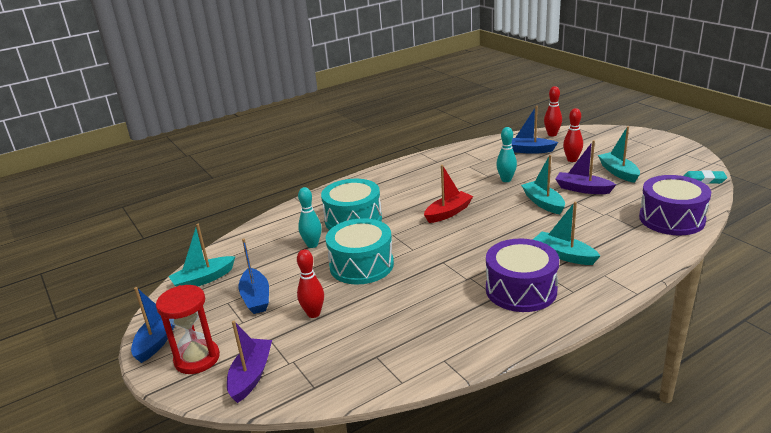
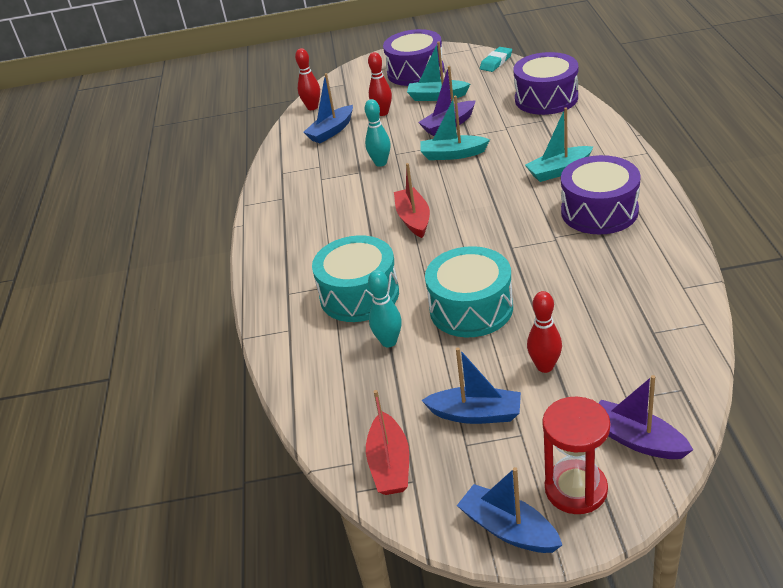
camera: 60 degrees left, 10 degrees up
turquoise boat [169,224,236,287] -> red boat [366,390,409,495]
none -> purple drum [383,29,444,86]

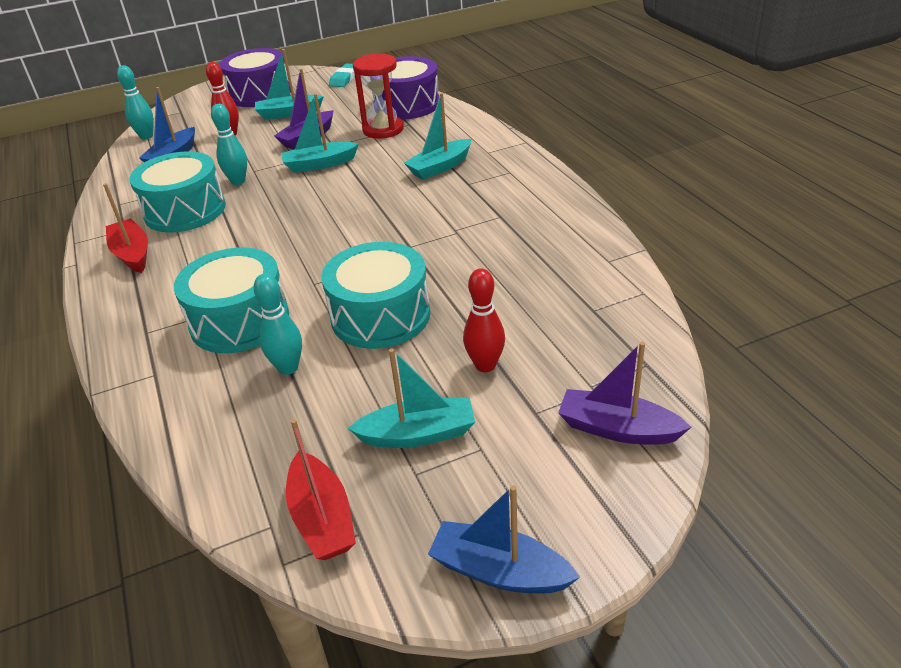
camera: 20 degrees left, 0 degrees up
red bowling pin [295,48,320,110] -> turquoise bowling pin [117,65,154,139]
red boat [394,163,430,238] -> red boat moved to [103,183,148,273]
blue boat [421,347,521,424] -> turquoise boat [348,348,475,448]
red hourglass [542,396,610,514] -> red hourglass moved to [353,53,404,139]
purple drum [561,155,641,234] -> none
none -> turquoise drum [129,151,226,233]

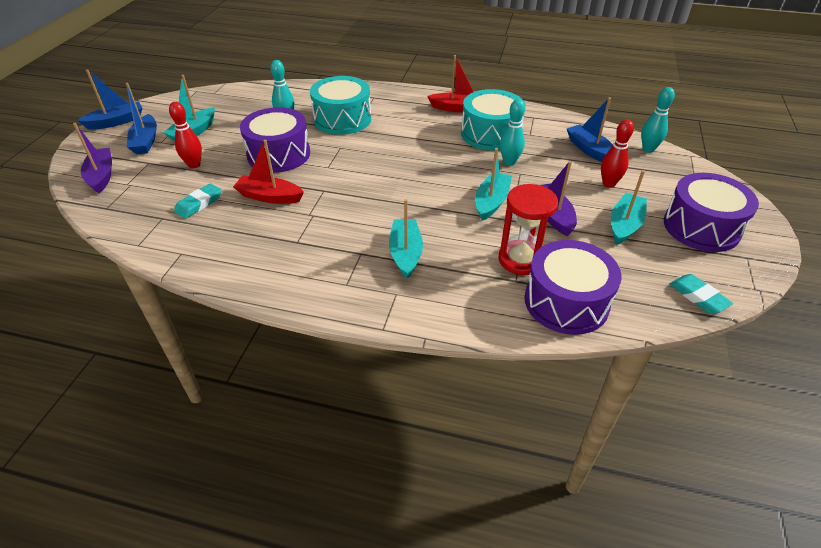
camera: 125 degrees right, 5 degrees up
red boat [286,419,356,560] -> red boat moved to [233,140,304,204]
turquoise drum [321,242,430,349] -> purple drum [240,107,310,173]
purple boat [558,342,691,445] -> purple boat turned 75 degrees counterclockwise [73,123,112,193]
none -> blue boat [126,83,157,154]
none -> turquoise eraser [174,183,222,219]

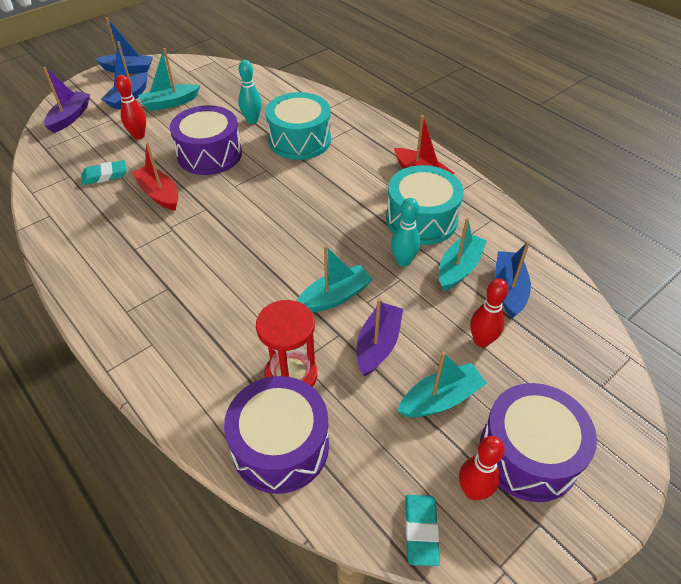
camera: 35 degrees right, 5 degrees up
turquoise boat [389,199,423,279] -> turquoise boat moved to [439,218,487,291]
turquoise bowling pin [642,87,675,153] -> none
none -> red bowling pin [459,436,505,500]

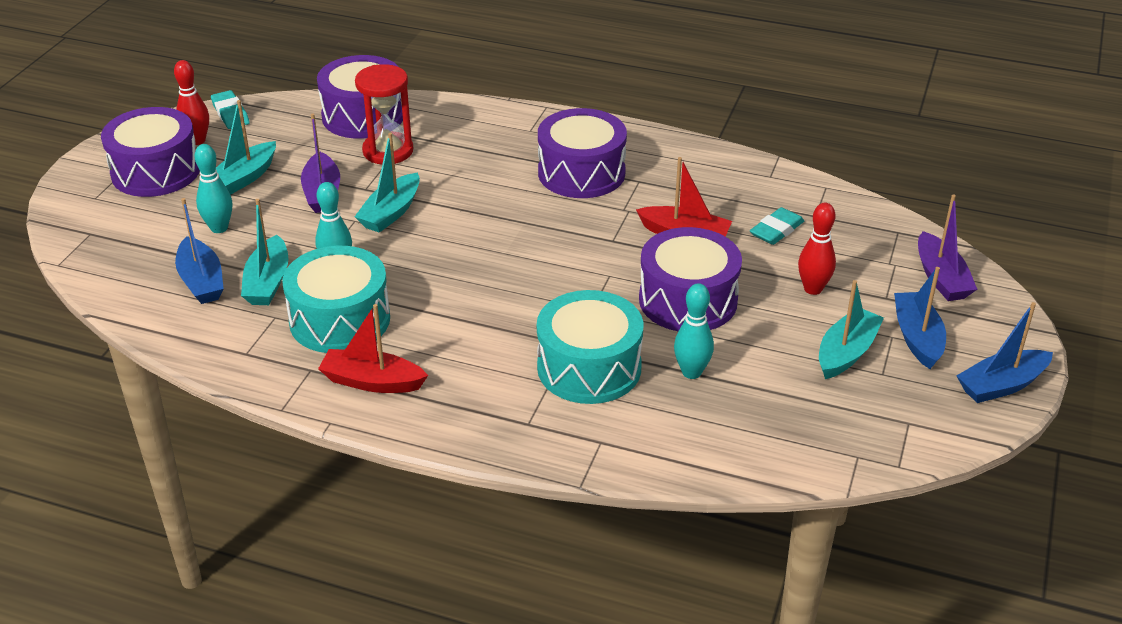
camera: 150 degrees right, 10 degrees down
red bowling pin [470,279,508,347] -> turquoise bowling pin [195,144,232,233]
none -> purple drum [538,108,627,198]

